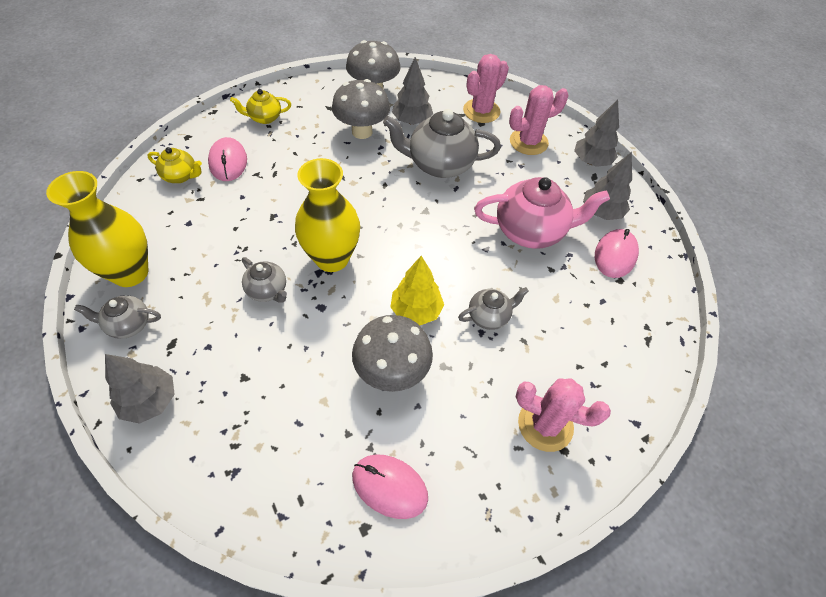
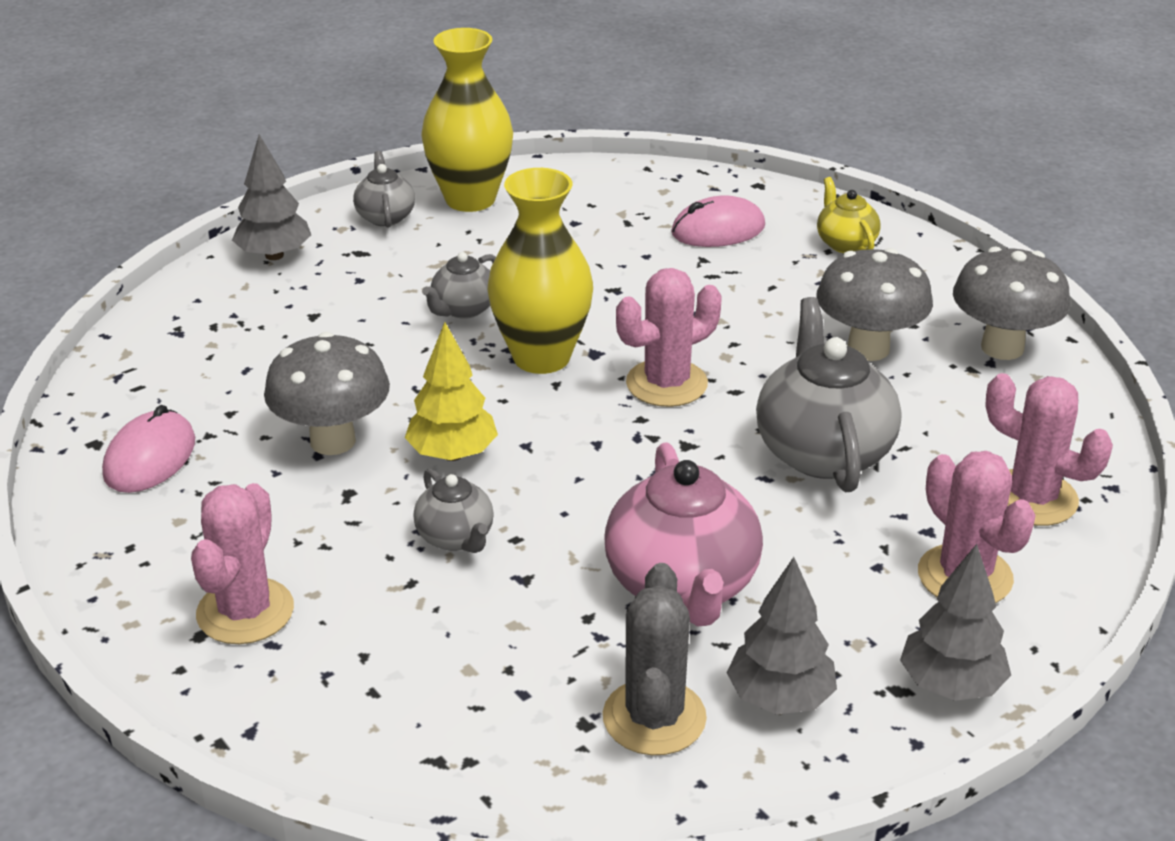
camera: 85 degrees right, 20 degrees down
yellow teapot [147,147,202,183] -> none
grey tree [392,57,433,125] -> none
pink mouse [595,229,639,278] -> grey cactus [603,563,707,755]
none -> pink cactus [616,268,722,407]

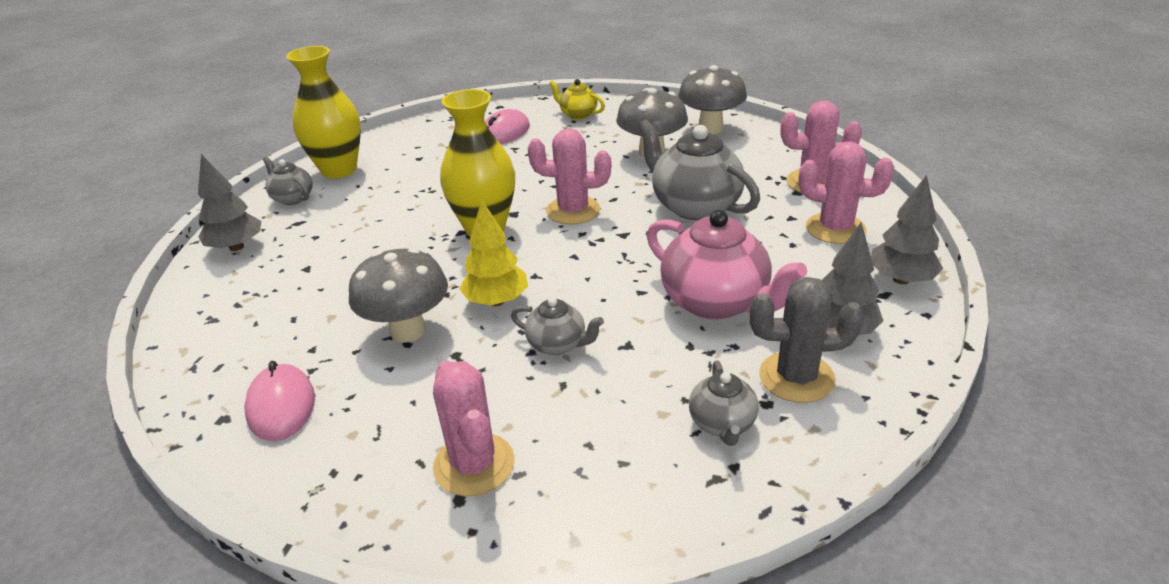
camera: 35 degrees left, 0 degrees up
grey teapot [422,252,496,319] -> grey teapot moved to [689,361,759,446]
grey cactus [603,563,707,755] -> grey cactus turned 60 degrees counterclockwise [749,277,865,403]
pink cactus [616,268,722,407] -> pink cactus turned 75 degrees clockwise [528,128,611,225]

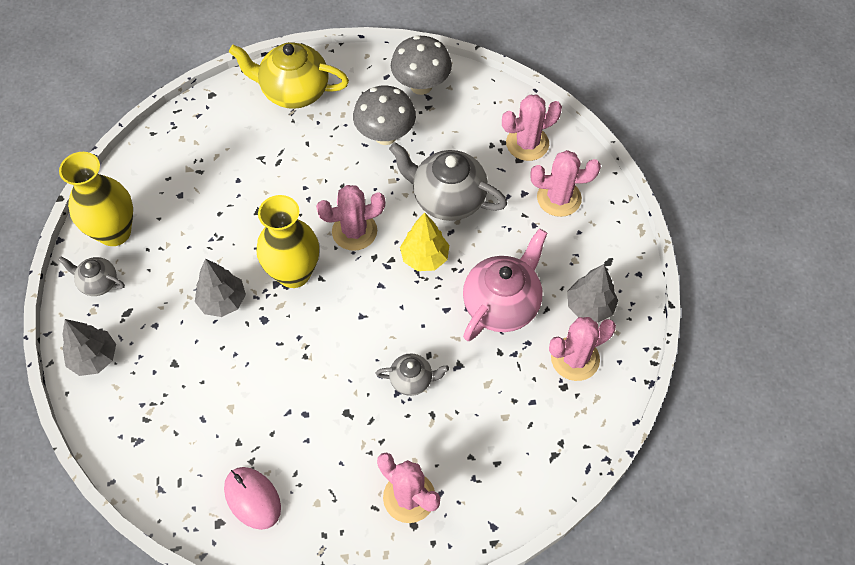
camera: 25 degrees left, 25 degrees up
grey mushroom [349,248,448,343] -> none
yellow tree [459,200,528,306] -> yellow tree moved to [400,212,449,271]
pink mouse [485,109,530,144] -> none
yellow teapot [549,79,605,120] -> yellow teapot [229,42,349,109], size x1.90
pink teapot [647,210,807,320] -> pink teapot turned 75 degrees counterclockwise [463,228,548,341]
grey teapot [689,361,759,446] -> none
grey cactus [749,277,865,403] -> pink cactus [549,317,616,381]
grey tree [871,175,943,284] -> grey tree moved to [195,258,246,317]

